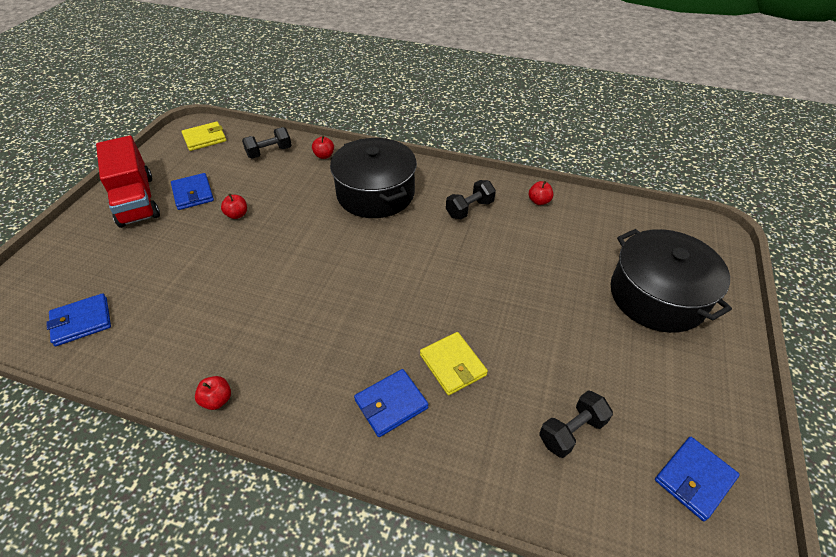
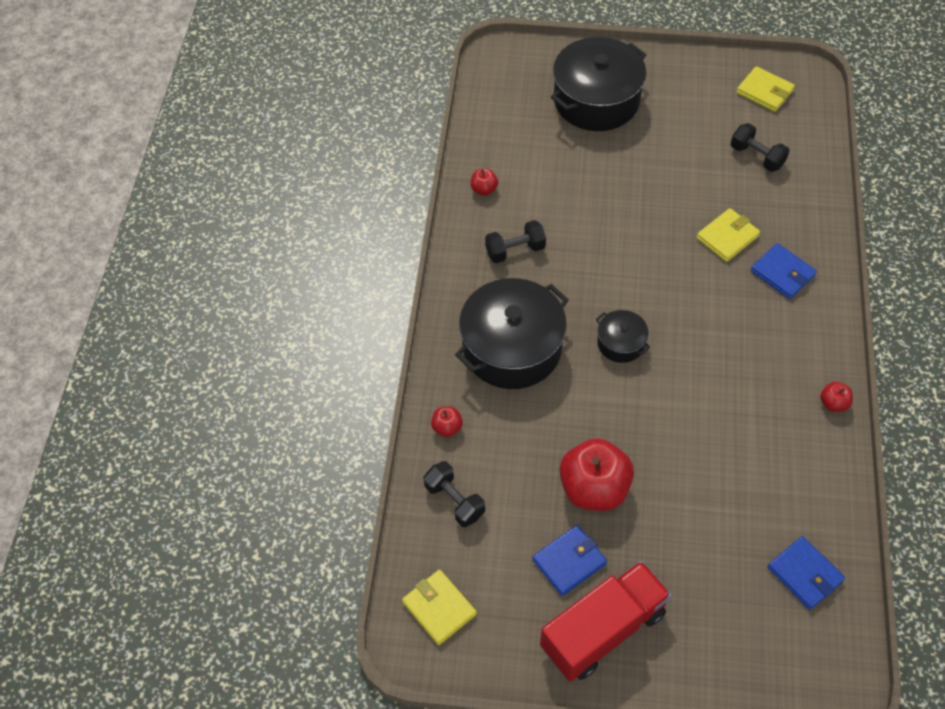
camera: 100 degrees left, 10 degrees up
red apple [221,194,247,219] -> red apple [560,438,634,511], size x2.24
black dumbbell [446,180,496,219] -> black dumbbell turned 60 degrees counterclockwise [485,220,546,263]
blue wallet [655,437,740,521] -> yellow wallet [736,66,795,112]
none -> black pot [596,310,650,363]

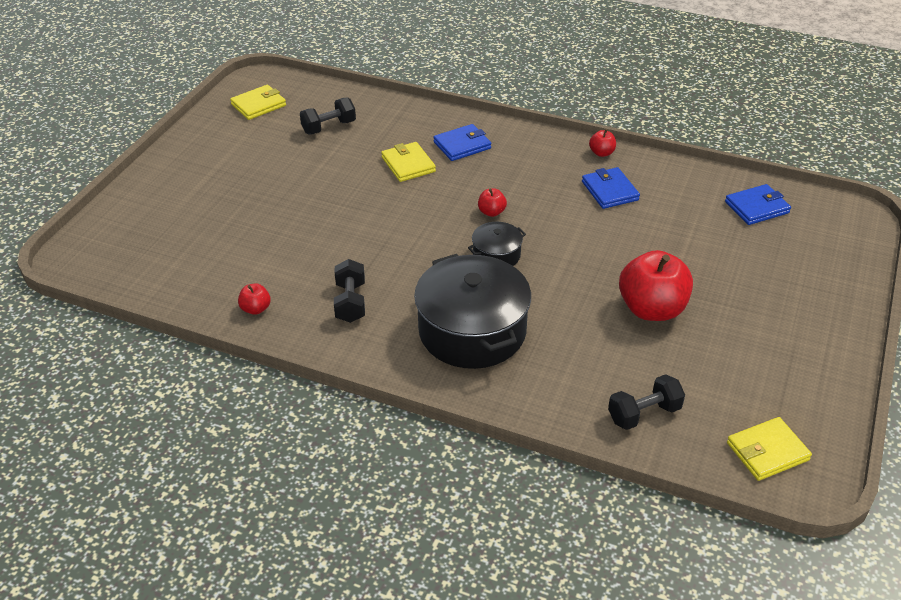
camera: 75 degrees left, 15 degrees down
red apple [431,406,463,437] -> red apple moved to [478,188,507,217]
blue wallet [532,525,607,596] -> blue wallet moved to [582,167,640,209]
red truck [540,561,672,682] -> none
black pot [551,37,646,131] -> none

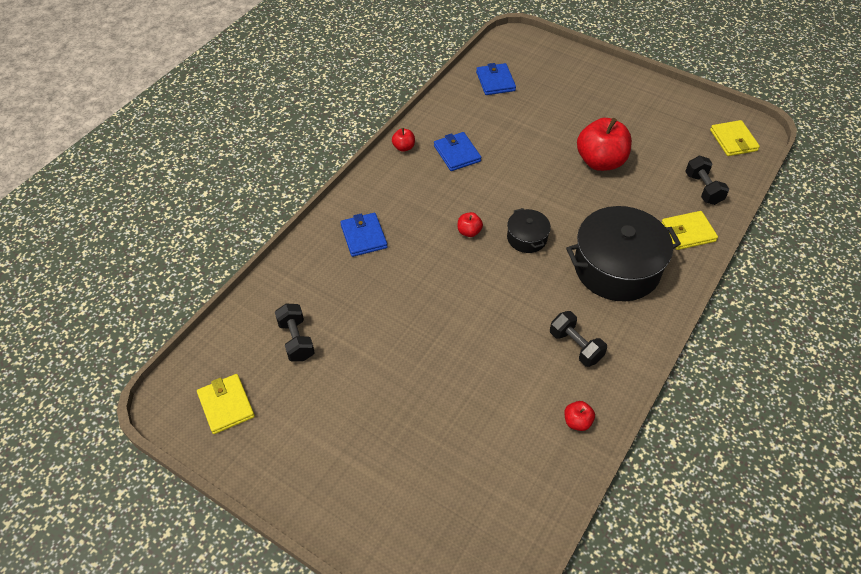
camera: 80 degrees left, 10 degrees up
black dumbbell [334,259,365,323] -> black dumbbell turned 45 degrees clockwise [550,311,607,367]
yellow wallet [381,142,436,182] -> yellow wallet moved to [661,211,718,250]
blue wallet [582,167,640,209] -> blue wallet turned 75 degrees clockwise [434,132,481,171]

